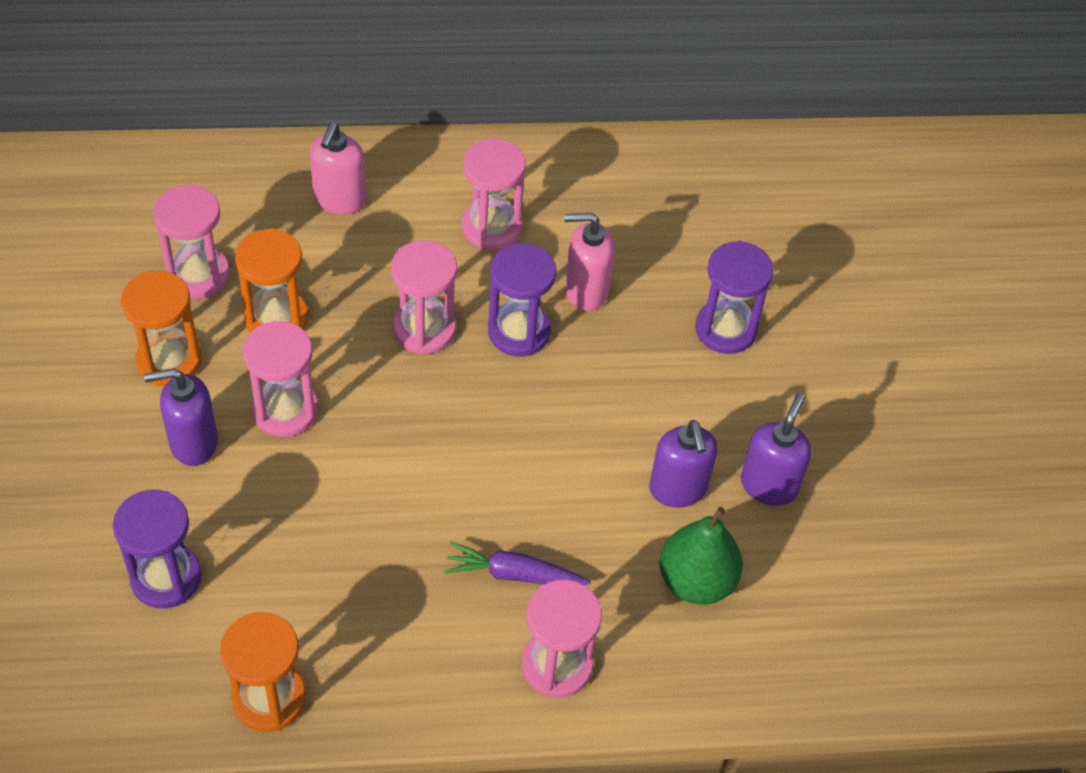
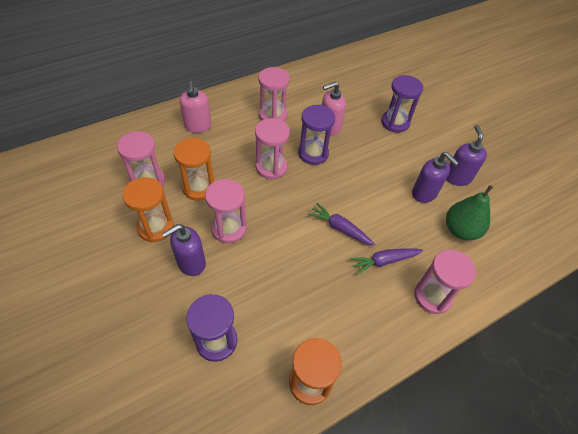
camera: 25 degrees left, 0 degrees up
none -> purple carrot [307,203,375,246]

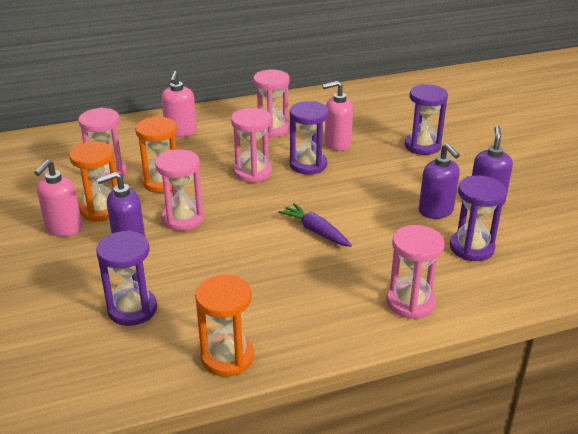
camera: 15 degrees right, 20 degrees down
purple carrot [349,248,423,275] -> none
green pear [446,185,493,240] -> purple hourglass [450,176,506,261]
none -> pink soap dispenser [34,159,82,237]

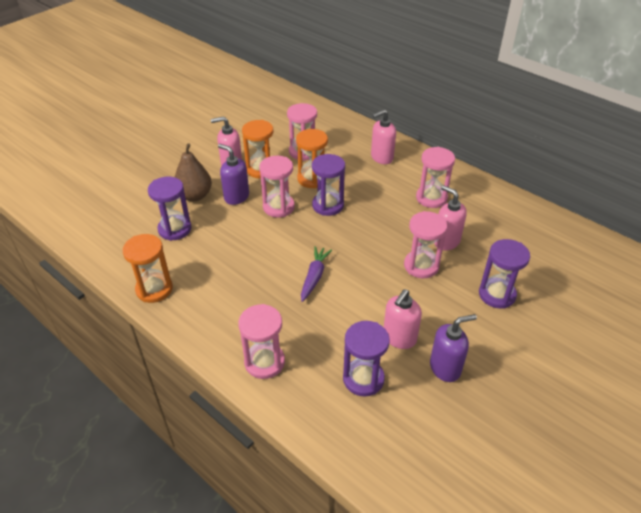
camera: 60 degrees right, 10 degrees up
pink hourglass [231,108,272,183] -> pink hourglass moved to [404,211,447,278]
purple hourglass [290,101,329,175] -> purple hourglass moved to [312,154,345,216]
purple soap dispenser [419,143,460,219] -> pink soap dispenser [384,289,422,349]
none -> brown pear [175,143,212,201]

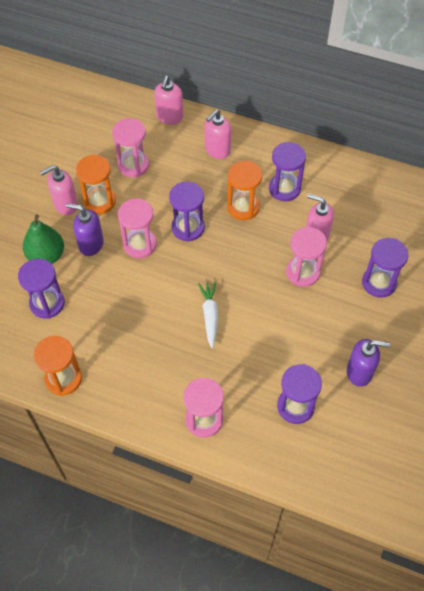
camera: 20 degrees left, 15 degrees up
brown pear [175,143,212,201] -> green pear [23,214,64,264]
orange hourglass [296,129,328,189] -> orange hourglass moved to [227,161,263,220]
purple carrot [301,246,332,302] -> white carrot [198,282,218,348]
pink soap dispenser [384,289,422,349] -> pink soap dispenser moved to [154,76,183,124]
pink hourglass [416,147,455,208] -> purple hourglass [269,142,306,201]
purple soap dispenser [430,314,477,382] -> purple soap dispenser turned 45 degrees clockwise [346,339,390,387]

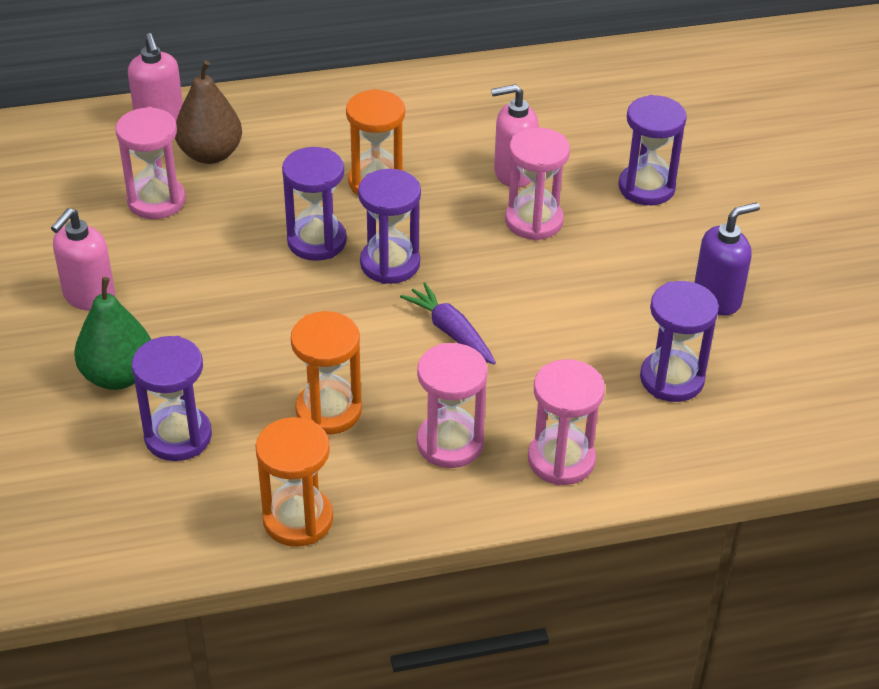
camera: 35 degrees left, 15 degrees down
purple soap dispenser [66,203,104,256] -> none
orange hourglass [76,155,116,214] -> orange hourglass moved to [291,311,362,435]
pink hourglass [118,199,157,258] -> pink hourglass moved to [417,343,488,468]
white carrot [198,282,218,348] -> purple carrot [400,282,496,365]
pink soap dispenser [205,110,231,159] -> none
purple hourglass [269,142,306,201] -> purple hourglass moved to [358,169,421,284]
none -> brown pear [175,61,242,164]

